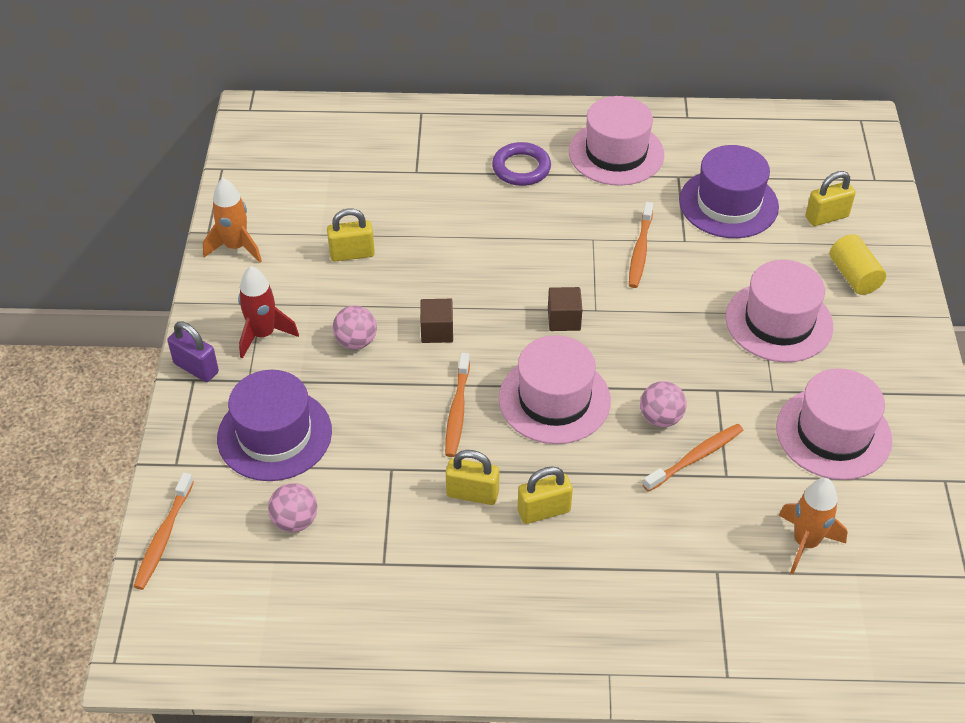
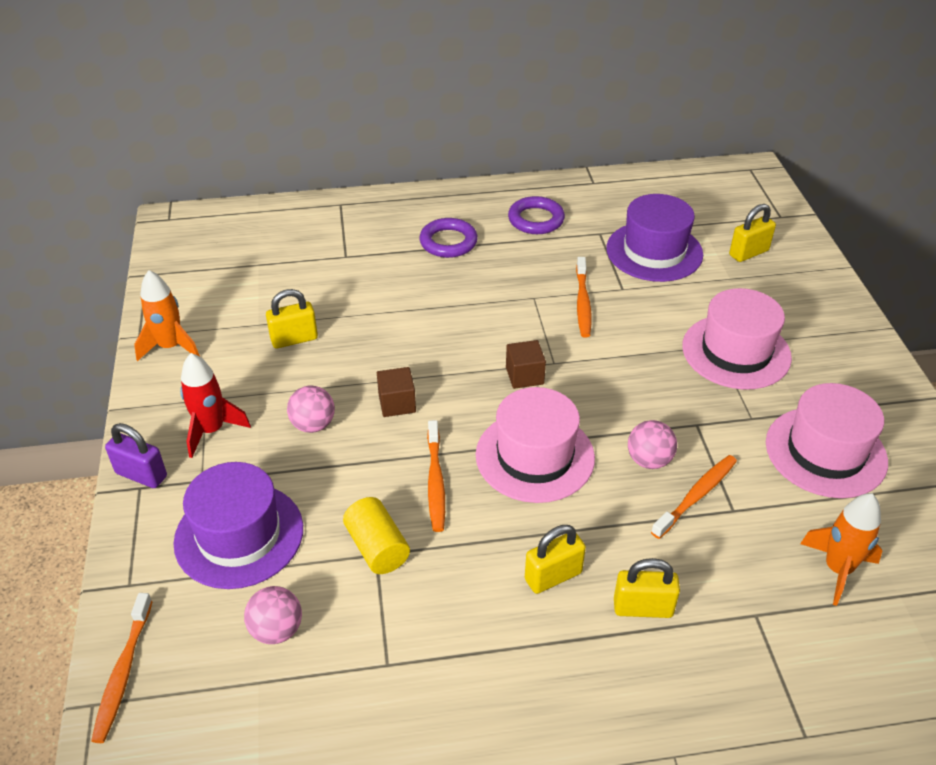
camera: 10 degrees left, 5 degrees down
yellow padlock [446,450,499,505] -> yellow padlock moved to [614,558,680,618]
pink hat [569,96,664,186] -> purple ring [508,196,565,234]
yellow cylinder [829,234,886,295] -> yellow cylinder moved to [343,497,410,574]

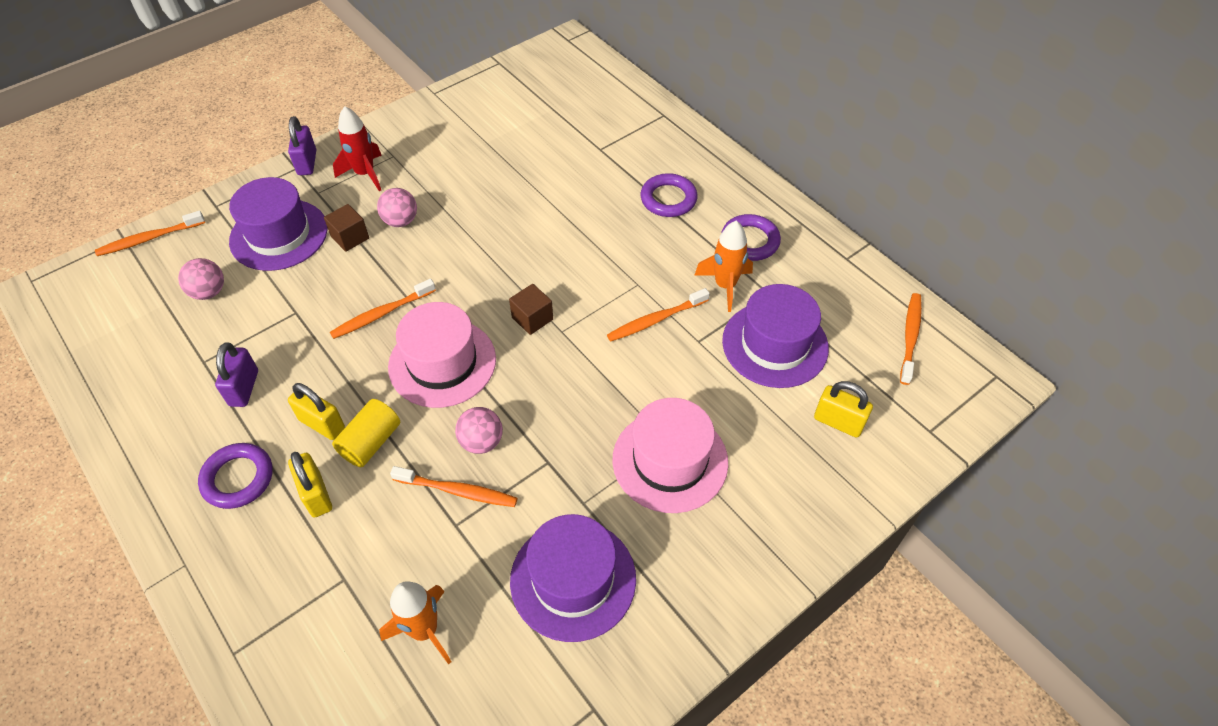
camera: 60 degrees right, 10 degrees up
orange rocket [134,270,200,361] -> orange rocket moved to [695,221,753,312]
yellow padlock [266,289,318,348] -> none
yellow cylinder [343,497,410,574] -> yellow cylinder moved to [332,399,400,467]
brown cube [377,367,416,417] -> brown cube moved to [324,204,369,252]
pink hat [766,383,888,498] -> purple hat [510,514,636,642]
none -> purple ring [198,443,273,509]
none -> purple padlock [215,342,258,407]
none -> orange toothbrush [900,293,922,385]

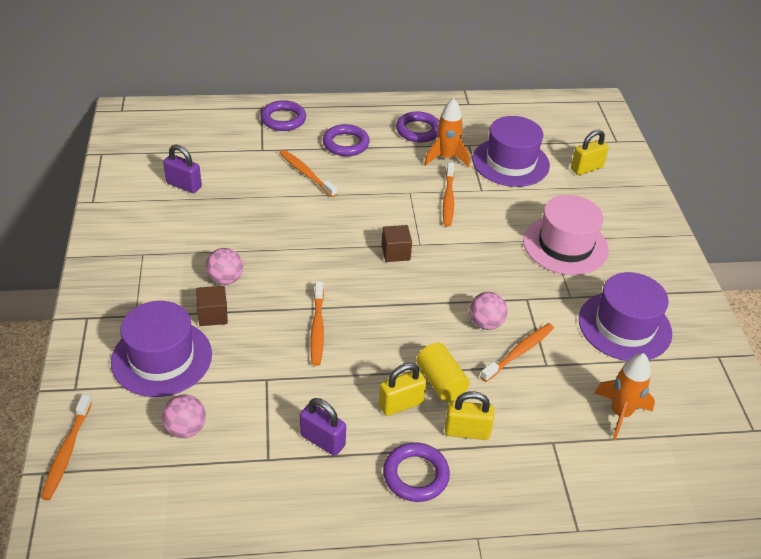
camera: 60 degrees left, 10 degrees down
purple padlock [288,116,316,175] -> purple padlock moved to [163,144,202,193]
red rocket [333,106,382,191] -> none
pink hat [388,302,496,408] -> none
orange toothbrush [900,293,922,385] -> orange toothbrush moved to [279,150,337,197]
none -> purple ring [260,100,306,131]

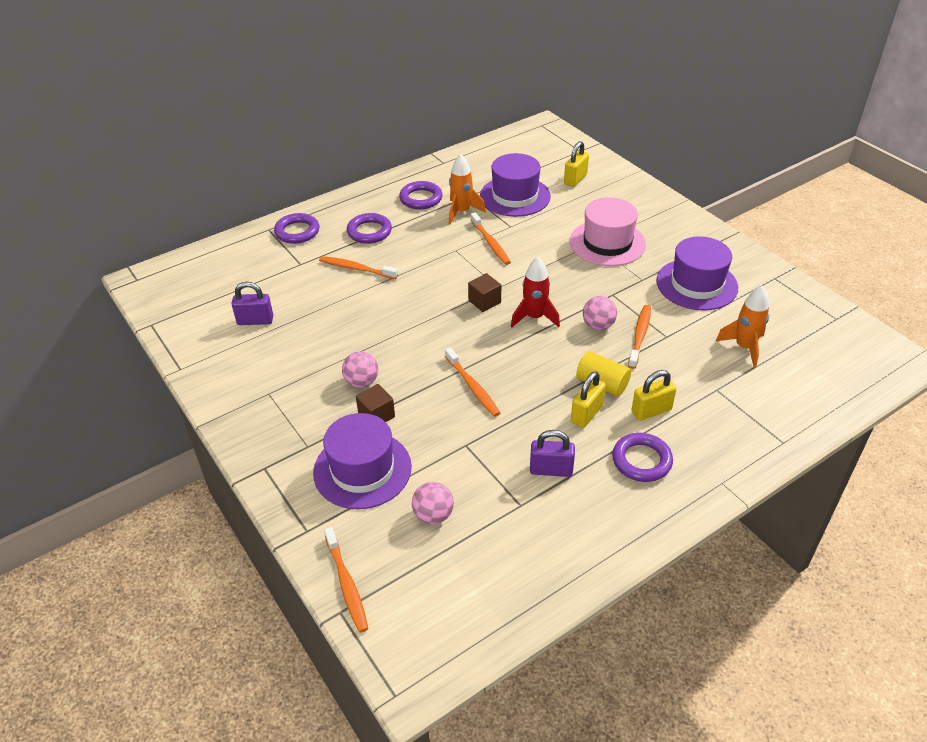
camera: 25 degrees left, 0 degrees up
none -> red rocket [511,257,560,327]

